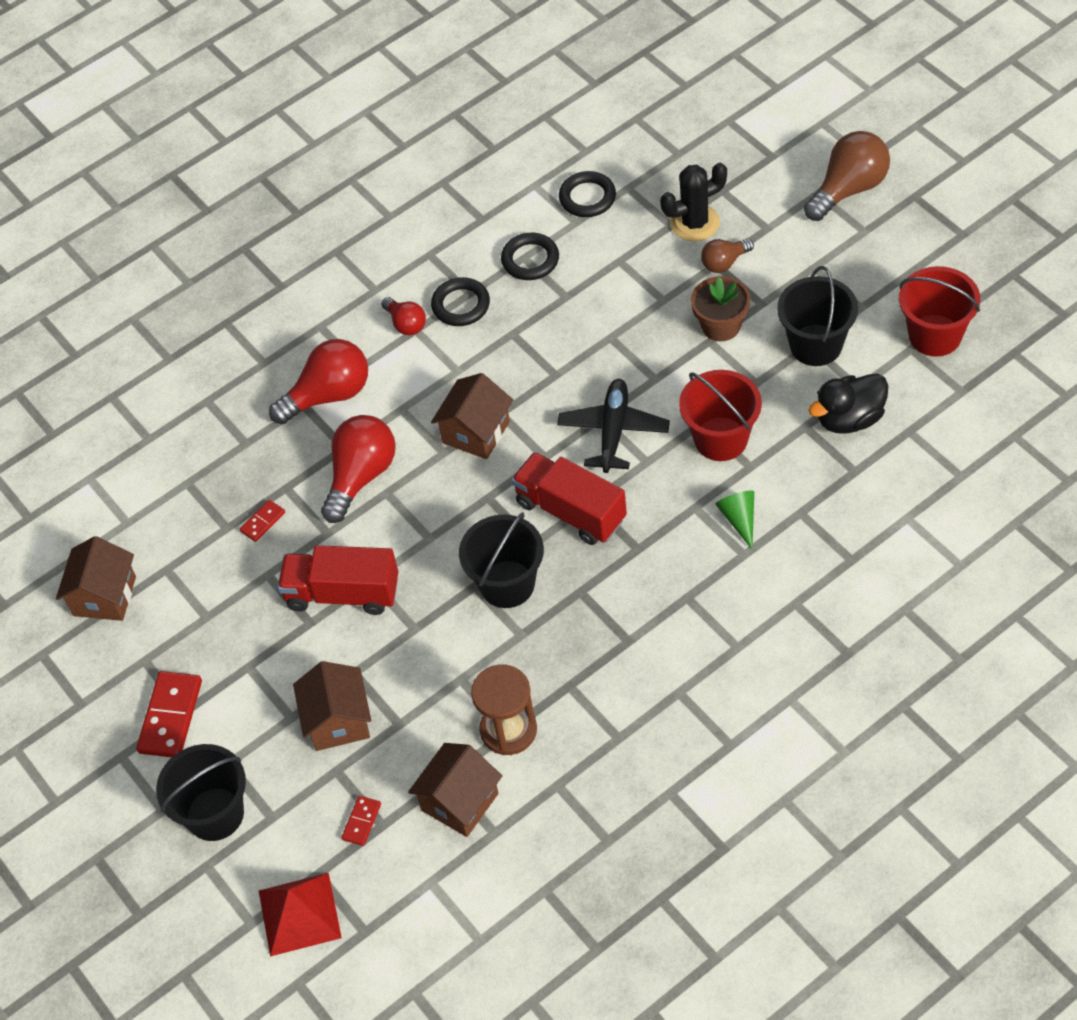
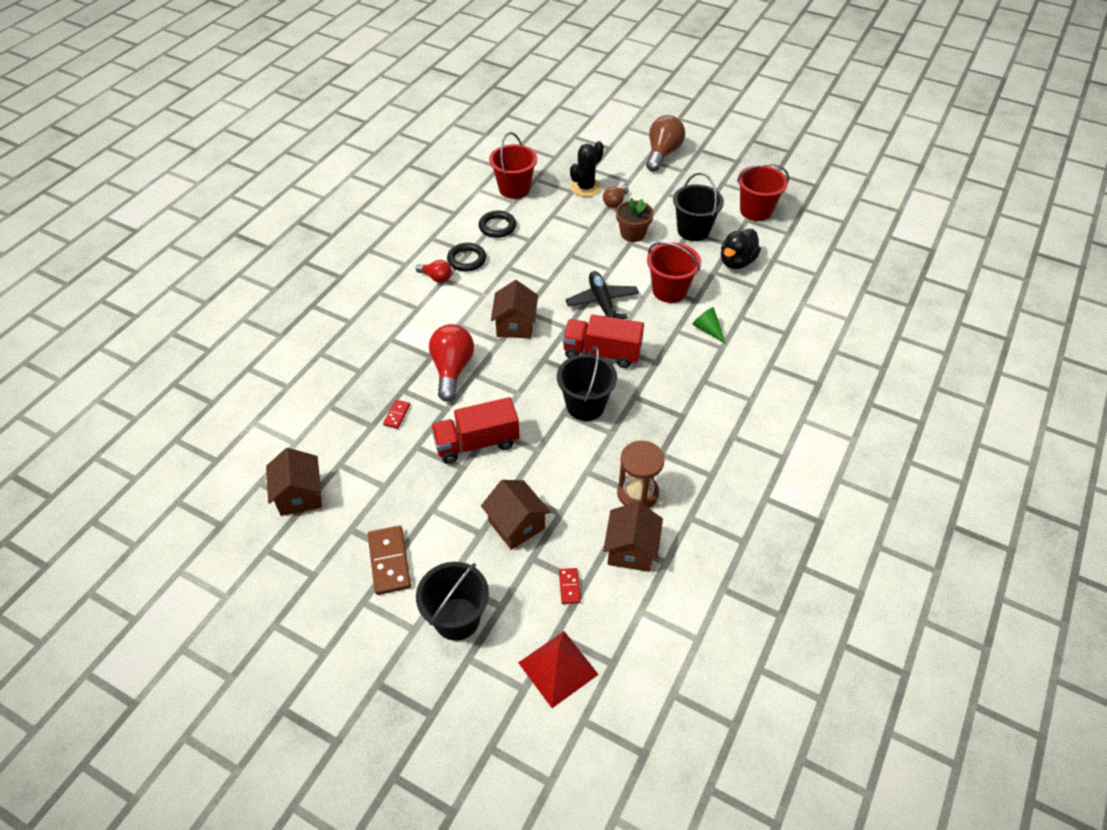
camera: 30 degrees left, 5 degrees down
red domino [136,671,202,757] -> brown domino [368,525,411,595]
red light bulb [269,339,368,424] -> none
black ring [559,171,616,217] -> red bucket [489,132,537,199]

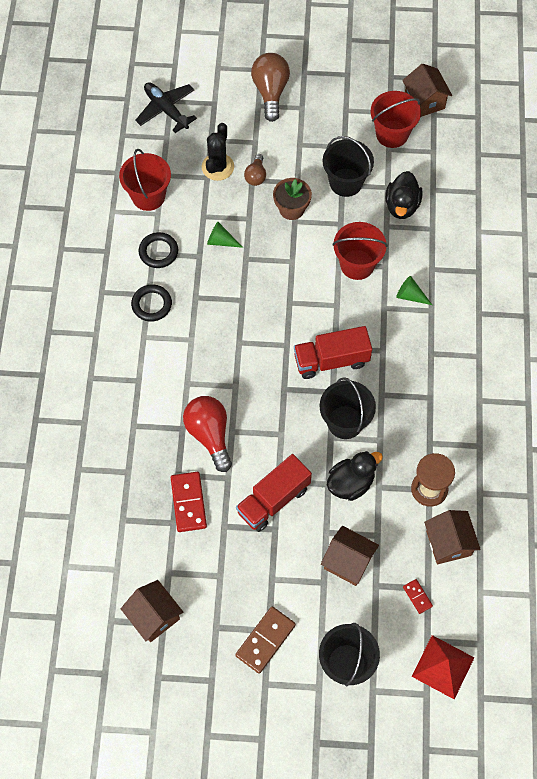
camera: 25 degrees left, 15 degrees up
brown domino [368,525,411,595] -> brown domino turned 75 degrees clockwise [235,606,296,674]
red domino [383,400,410,429] -> red domino [171,472,207,532], size x1.90
red light bulb [416,260,452,283] -> none
brown house [491,280,538,338] -> brown house moved to [402,64,452,117]
black plane [565,271,639,319] -> black plane moved to [135,82,197,133]
none -> green cone [207,222,243,248]
none -> black duck [327,451,383,501]

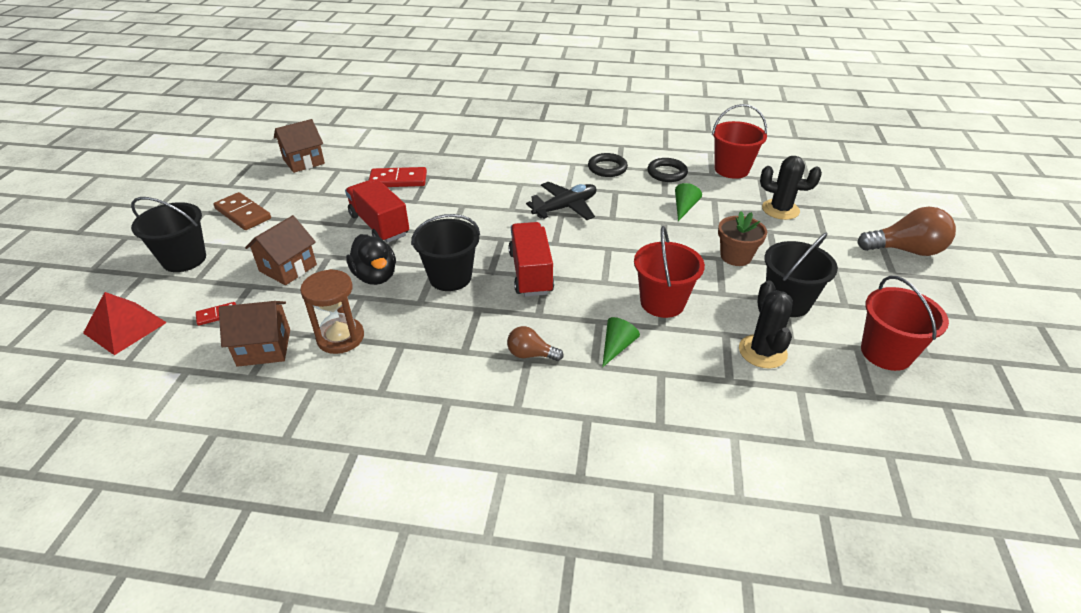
camera: 95 degrees right, 25 degrees down
black plane [135,82,197,133] -> black plane moved to [526,182,597,220]
red light bulb [183,396,232,472] -> none
brown light bulb [244,154,266,186] -> brown light bulb moved to [507,326,564,361]
black duck [385,171,423,219] -> black cactus [739,280,793,368]
brown house [402,64,452,117] -> none

